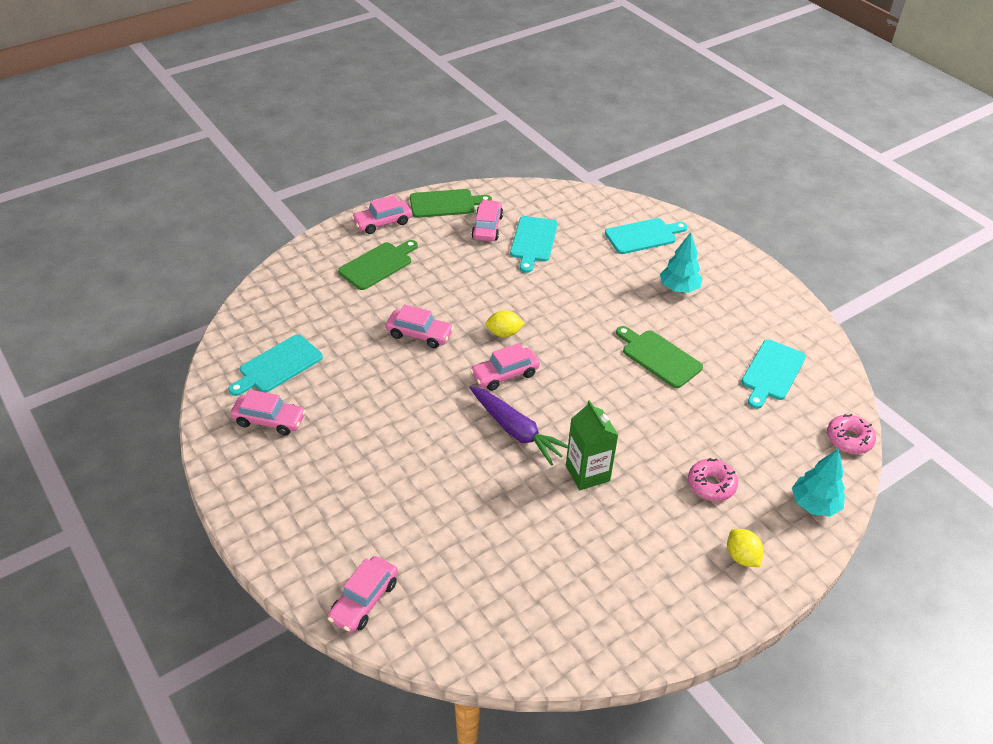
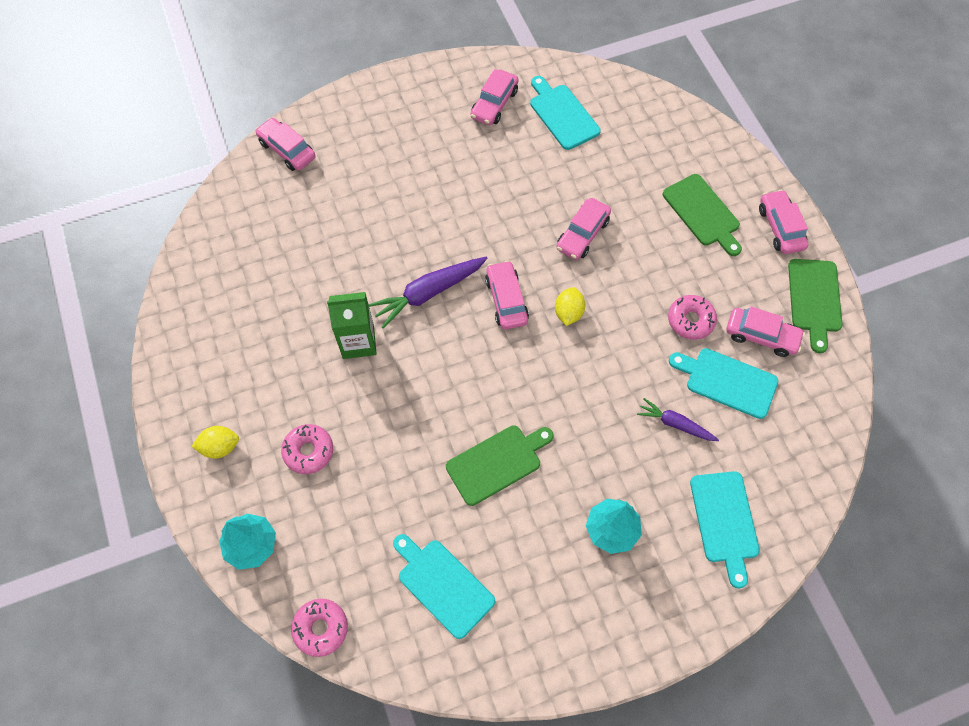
camera: 105 degrees right, 20 degrees up
none -> purple carrot [637,398,719,441]
none -> pink donut [668,295,717,340]

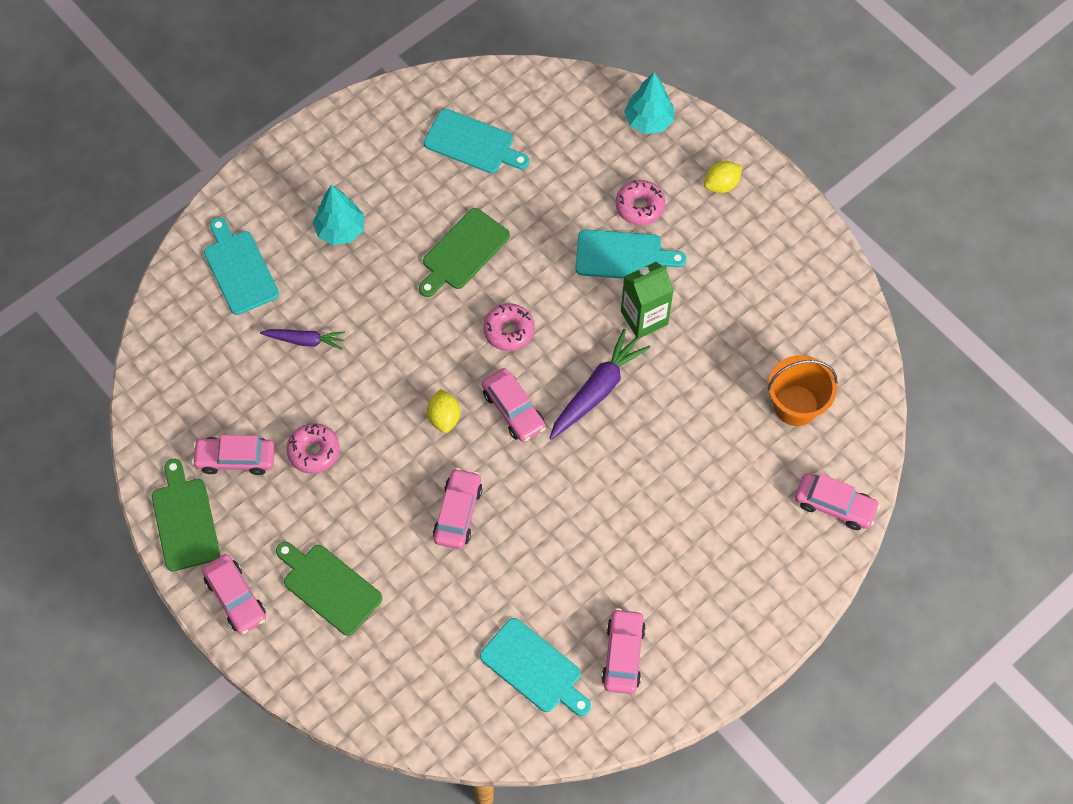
camera: 160 degrees right, 0 degrees up
pink donut [291,599,348,657] -> pink donut moved to [483,303,535,351]
turquoise cutting board [669,348,778,419] -> turquoise cutting board moved to [576,229,686,279]
none -> orange bucket [767,355,837,426]

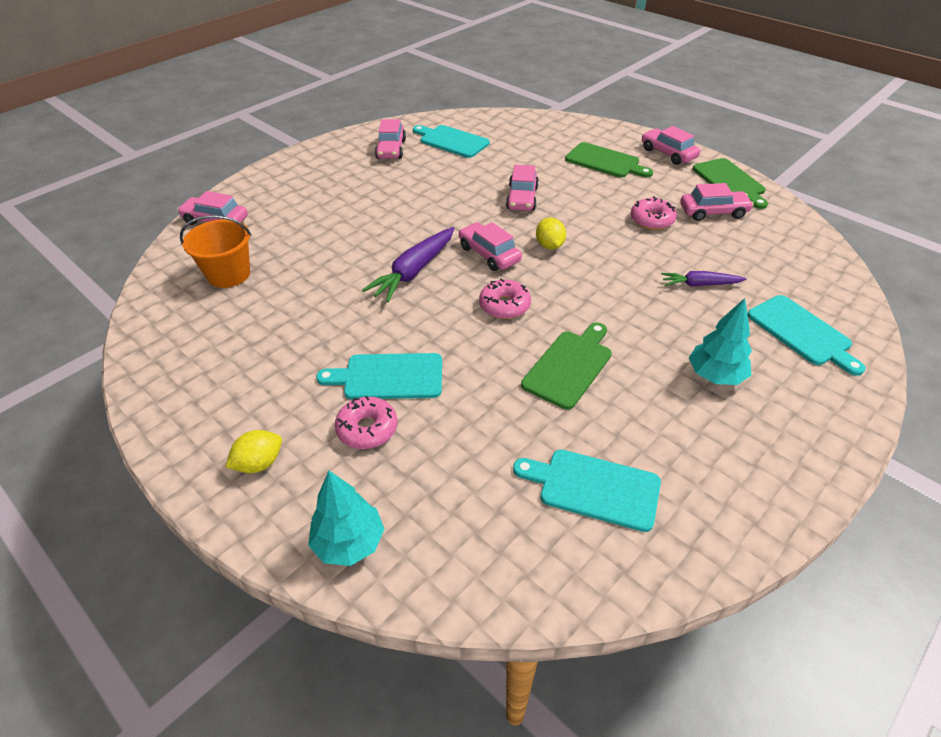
camera: 175 degrees right, 20 degrees down
green carton [621,262,674,339] -> none

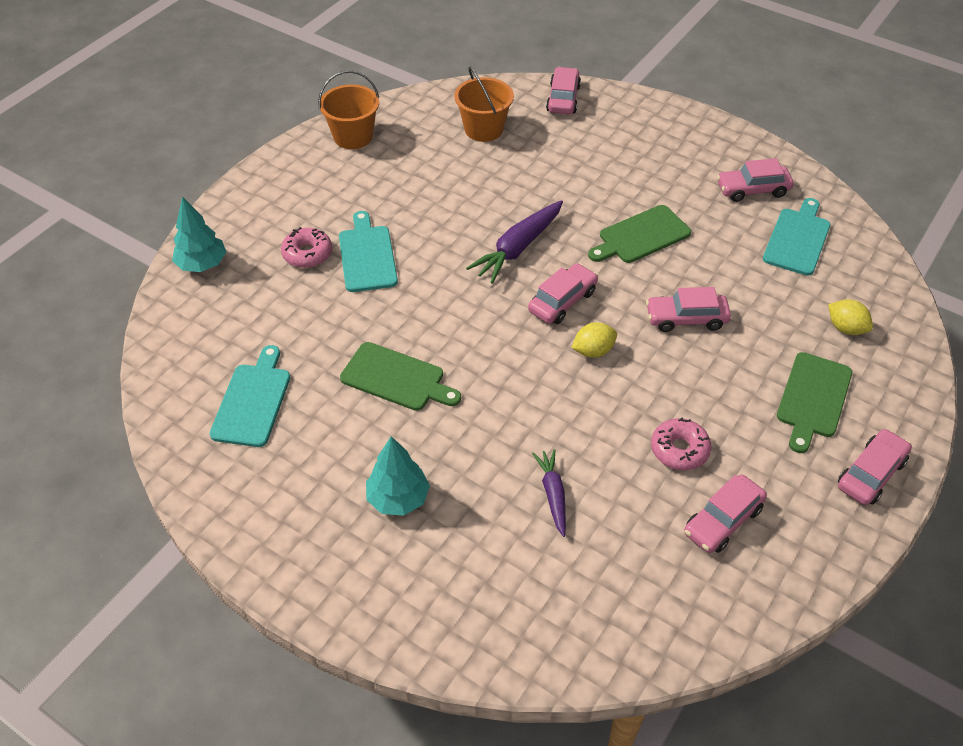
camera: 80 degrees right, 5 degrees up
yellow lemon [225,430,282,473] -> yellow lemon moved to [828,299,873,335]
purple carrot [362,227,455,302] -> purple carrot turned 75 degrees counterclockwise [466,200,563,284]
pink donut [479,279,531,319] -> none
pink car [680,183,754,221] -> pink car turned 60 degrees clockwise [684,475,767,553]
green cutting board [693,158,768,209] -> green cutting board moved to [588,205,691,263]
turquoise cutting board [747,295,865,376] -> none
none -> orange bucket [318,70,379,149]

